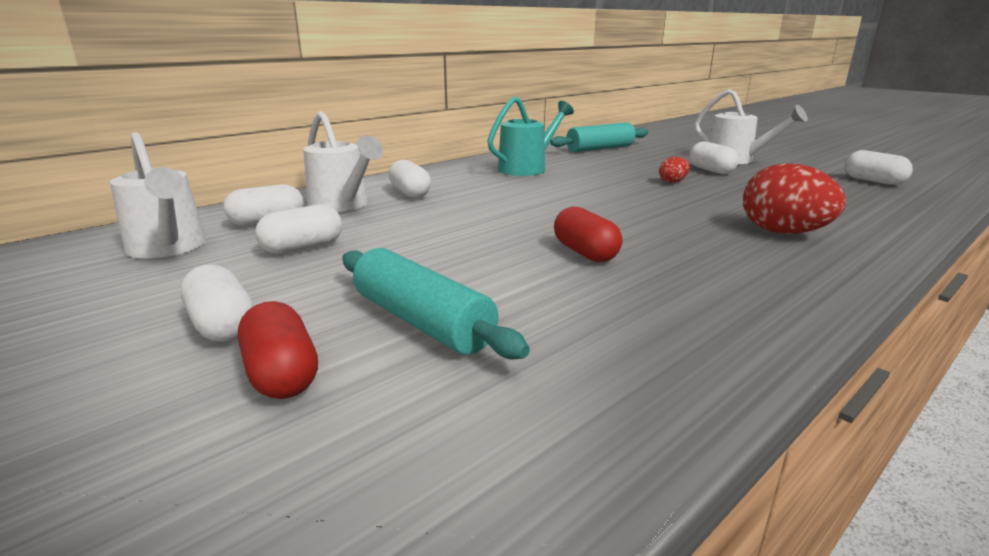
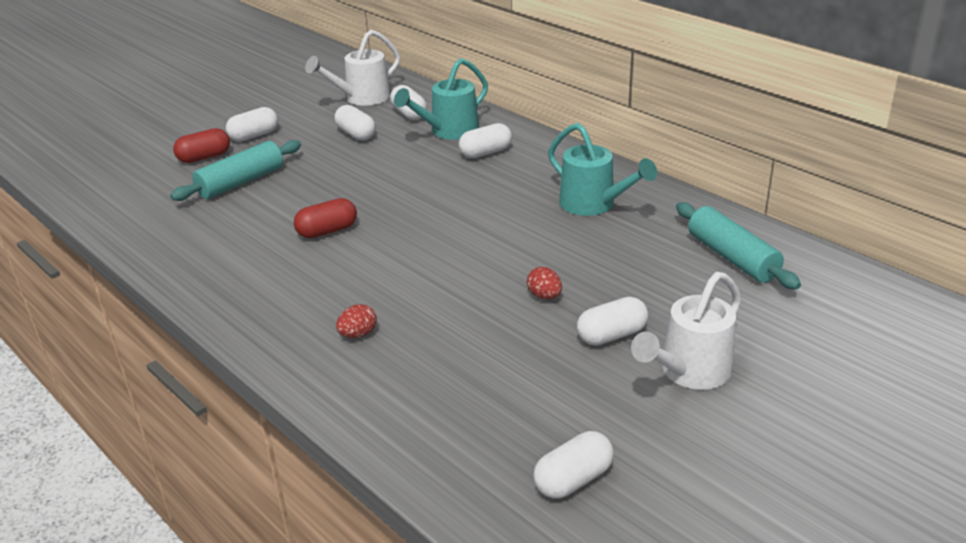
camera: 90 degrees right, 10 degrees up
white watering can [303,111,384,212] -> turquoise watering can [394,58,488,140]
red egg [743,163,846,234] -> red egg [336,304,377,338], size x0.49

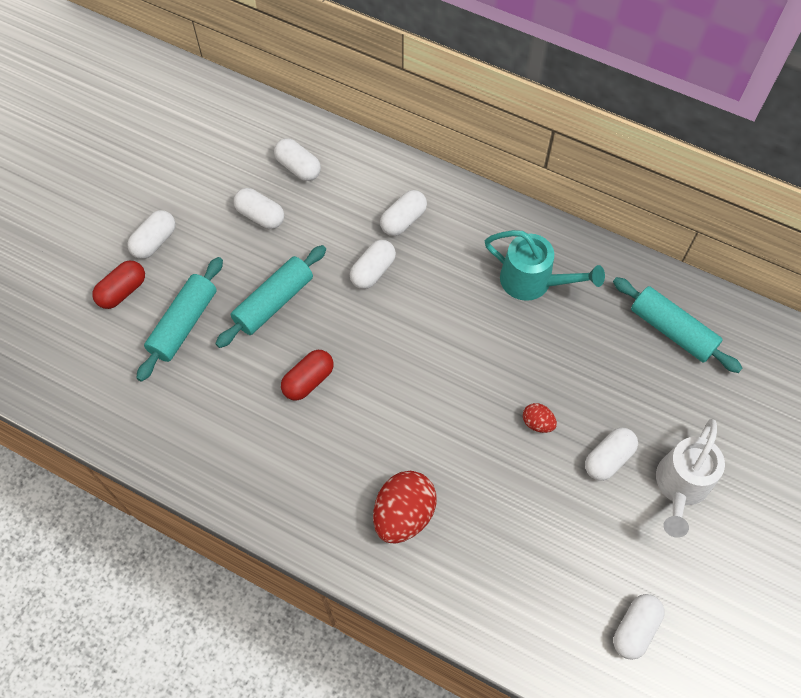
camera: 20 degrees left, 30 degrees up
white watering can [305,30,400,106] -> none
red egg [336,304,377,338] -> red egg [373,471,437,543], size x2.04
turquoise watering can [394,58,488,140] -> none
none -> turquoise rolling pin [215,245,326,348]
none -> white capsule [350,240,396,289]

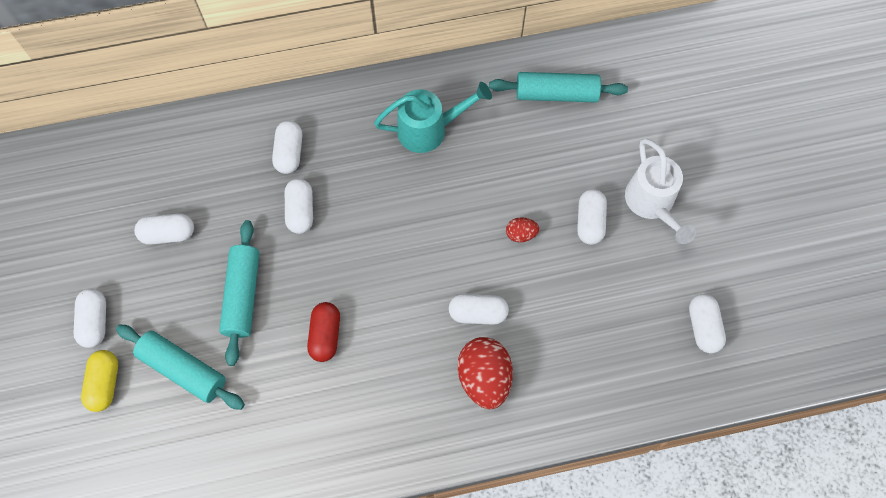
camera: 40 degrees left, 5 degrees up
red capsule [92,261,145,309] -> yellow capsule [81,350,118,412]
turquoise rolling pin [136,257,223,382] -> turquoise rolling pin turned 45 degrees counterclockwise [116,324,245,410]
white capsule [274,138,321,181] -> white capsule moved to [449,294,509,325]

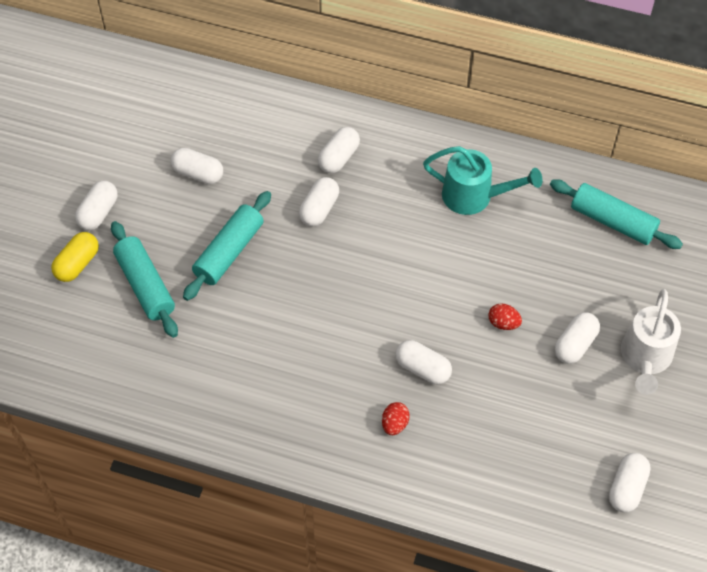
camera: 30 degrees right, 10 degrees down
red capsule [307,302,340,362] -> none
red egg [458,337,513,409] -> red egg [382,402,410,435], size x0.49

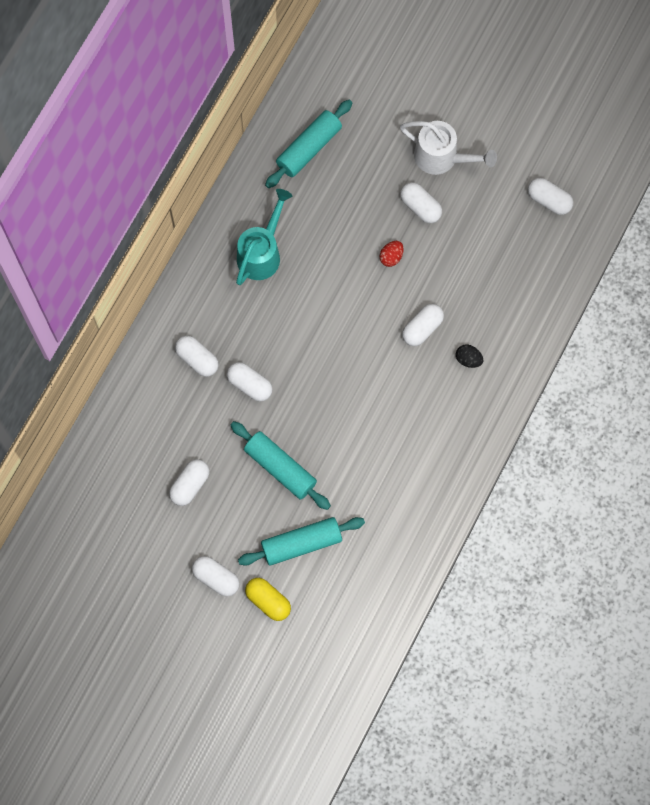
camera: 80 degrees left, 15 degrees up
red egg [382,402,410,435] -> black egg [456,344,483,368]

